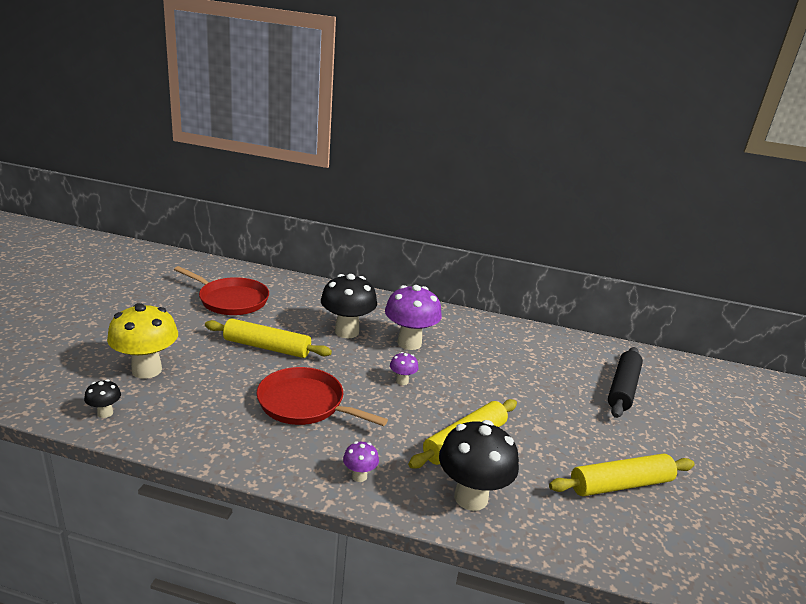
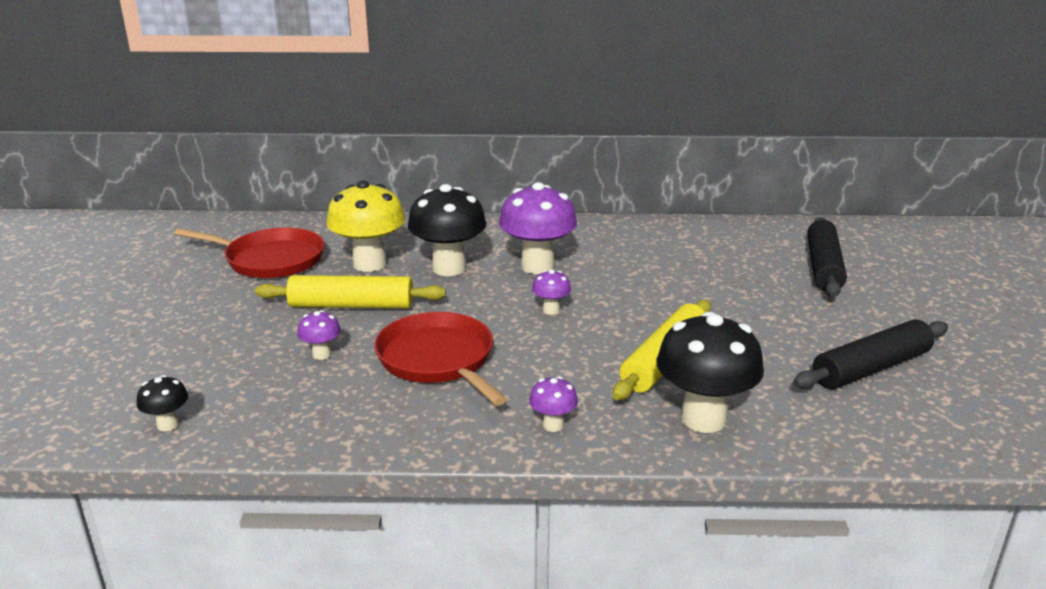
camera: 10 degrees left, 0 degrees up
yellow mushroom [107,303,178,379] -> yellow mushroom moved to [326,180,405,272]
red pan [257,367,388,426] -> red pan turned 45 degrees clockwise [374,312,507,405]
yellow rolling pin [549,454,695,496] -> black rolling pin [793,319,948,389]
none -> purple mushroom [297,310,341,360]

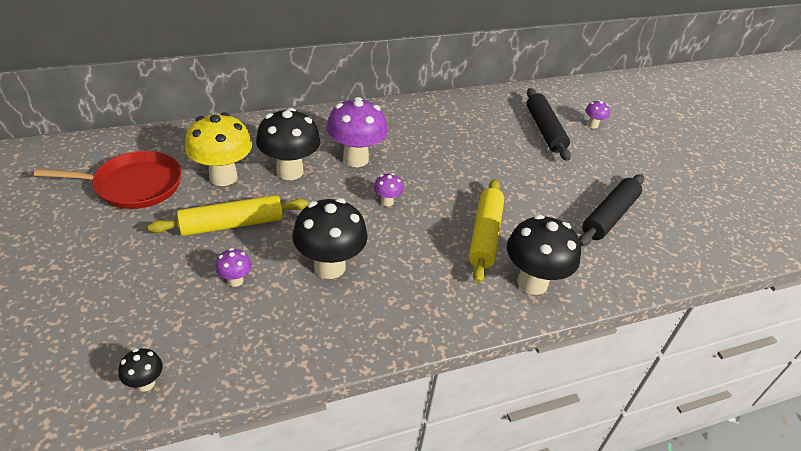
camera: 25 degrees left, 15 degrees up
red pan [374,312,507,405] -> black mushroom [292,198,367,279]
purple mushroom [529,376,578,432] -> purple mushroom moved to [585,100,610,128]

